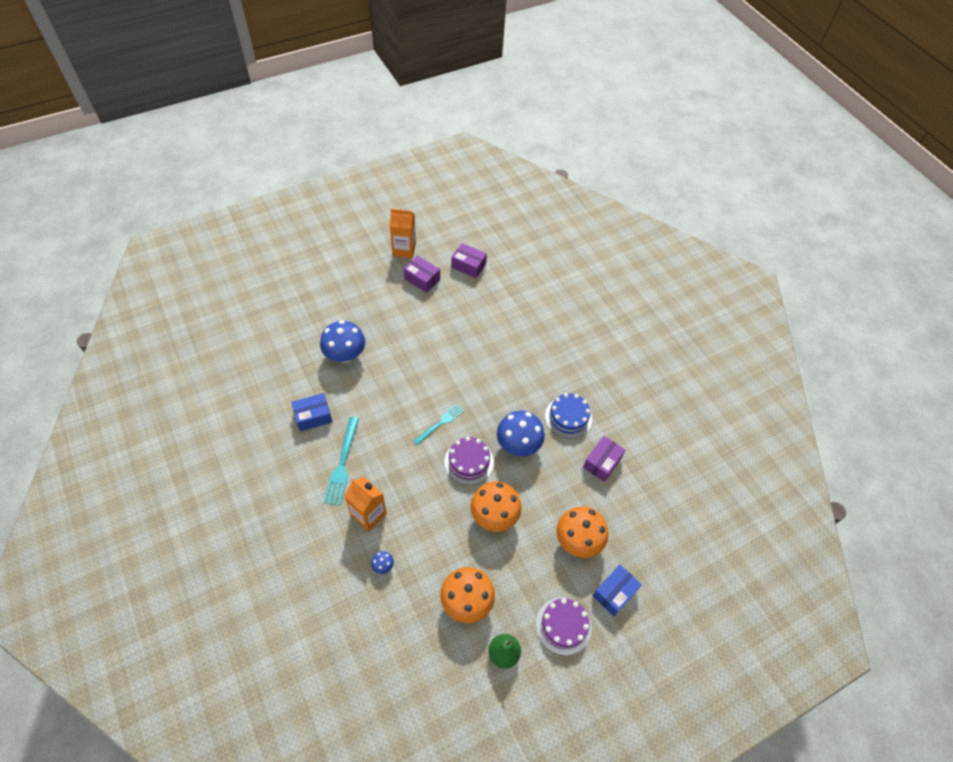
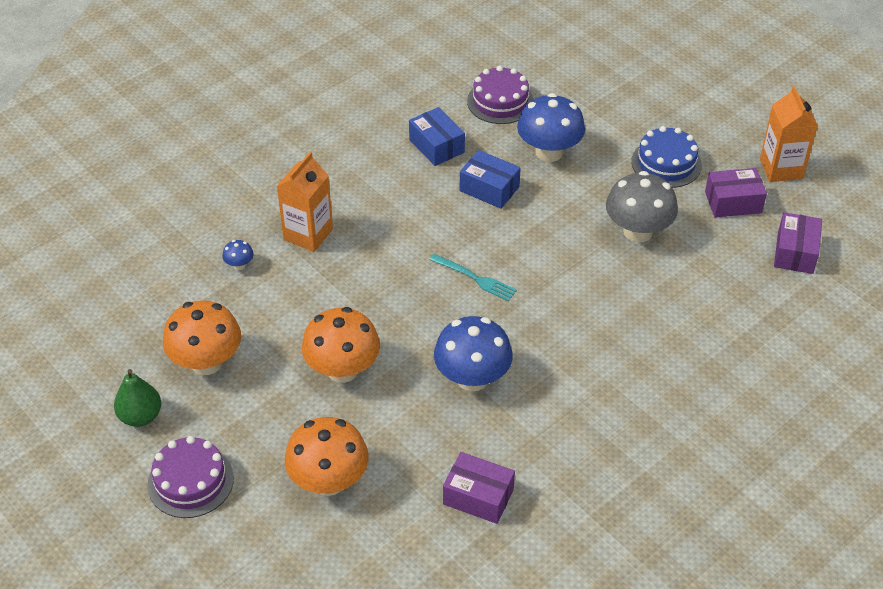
camera: 80 degrees right, 10 degrees down
turquoise fork [323,417,359,506] -> none
purple box [404,255,440,293] -> purple box turned 60 degrees clockwise [705,168,767,218]
purple cake [444,437,494,485] -> purple cake moved to [467,66,534,124]
blue cake [545,393,592,439] -> blue cake moved to [631,126,702,188]
blue box [592,565,642,616] -> blue box moved to [460,150,521,209]
none -> grey mushroom [606,171,678,242]

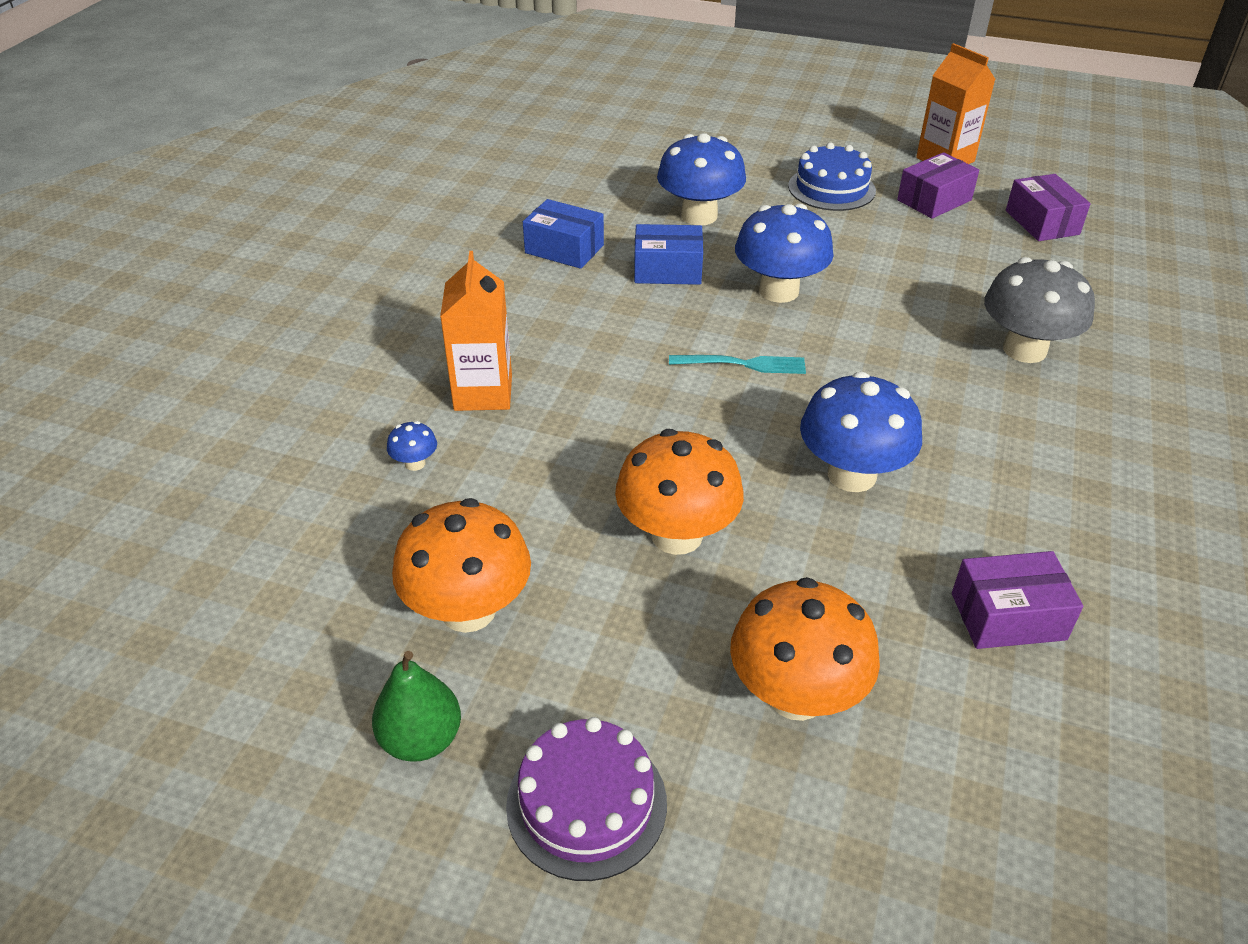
camera: 30 degrees left, 5 degrees down
purple cake [467,66,534,124] -> none
grey mushroom [606,171,678,242] -> grey mushroom moved to [984,257,1095,363]
none -> blue mushroom [735,204,834,303]

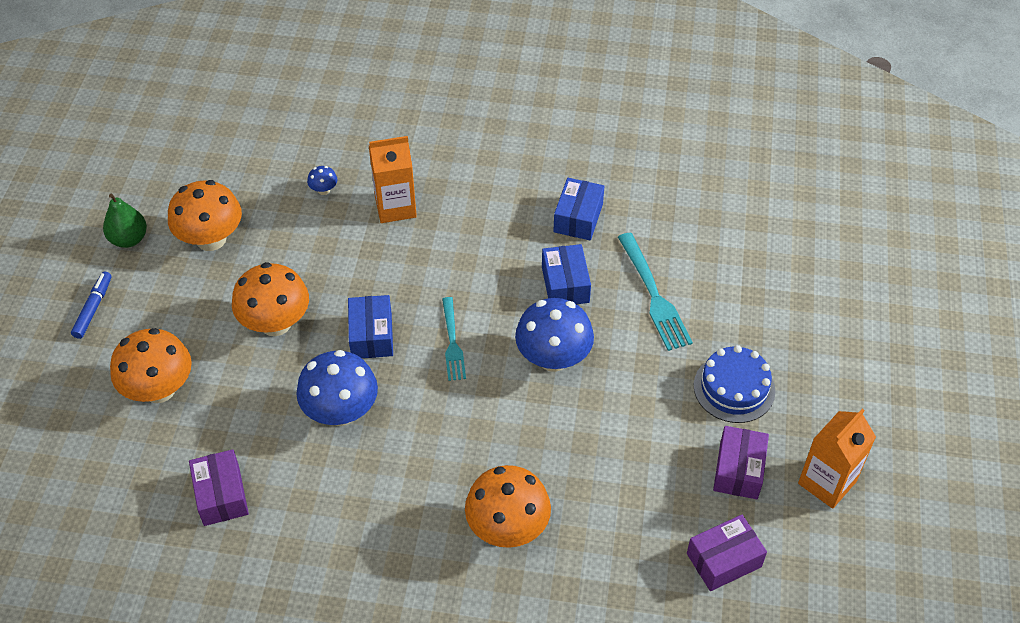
camera: 80 degrees right, 10 degrees up
purple cake [506,717,667,881] -> blue marker [71,272,112,339]
blue mushroom [657,133,746,225] -> turquoise fork [618,233,693,351]
purple box [897,152,979,219] -> purple box turned 60 degrees clockwise [713,426,769,499]
grey mushroom [984,257,1095,363] -> orange mushroom [465,465,551,548]
none -> blue box [348,295,393,358]

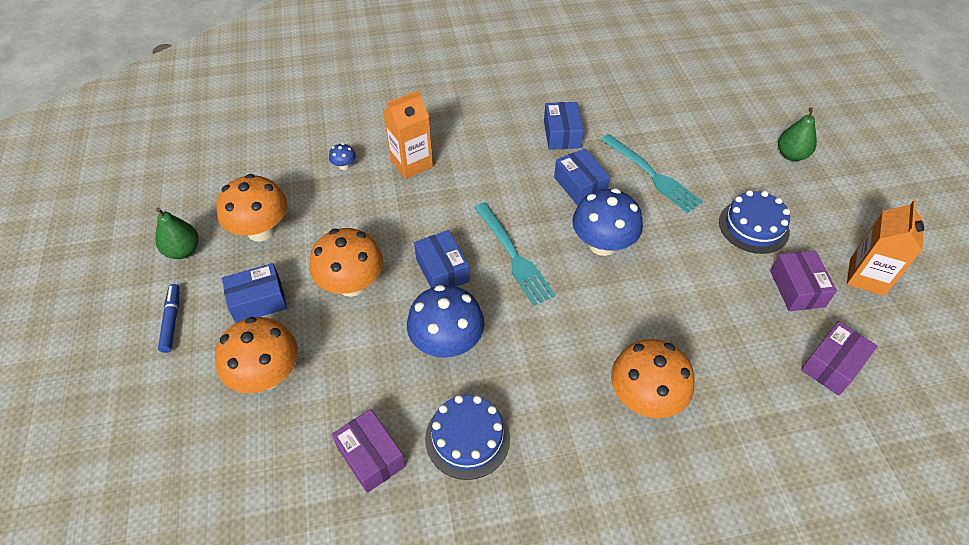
camera: 20 degrees left, 0 degrees up
turquoise fork [442,297,466,381] -> turquoise fork [474,202,555,306], size x1.52
none -> blue box [222,263,287,323]
none -> blue cake [425,395,510,480]
none -> green pear [778,107,817,161]

